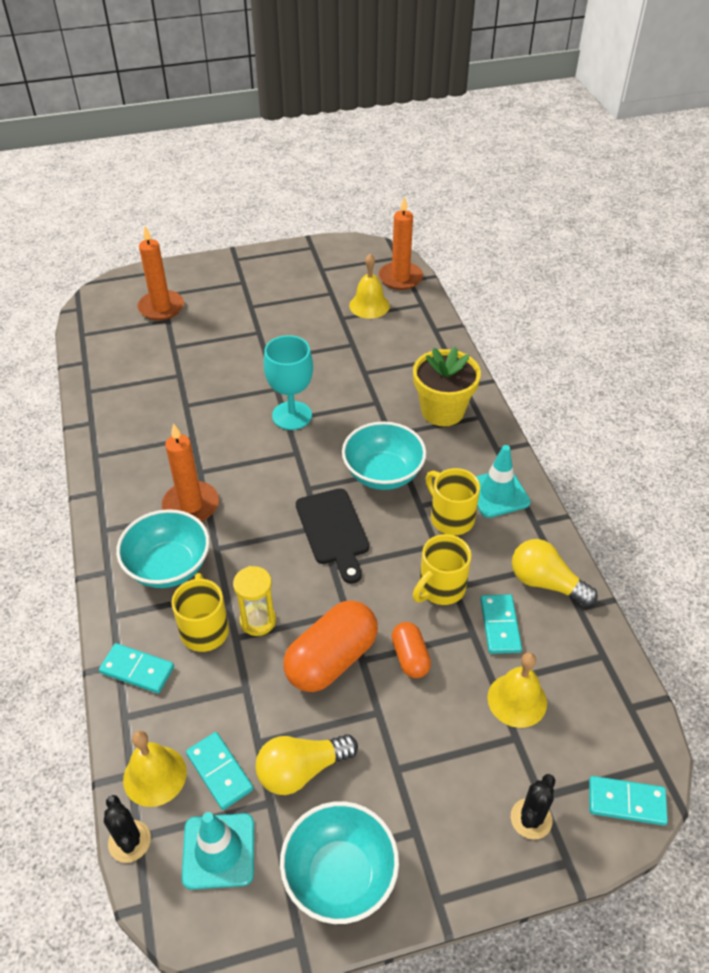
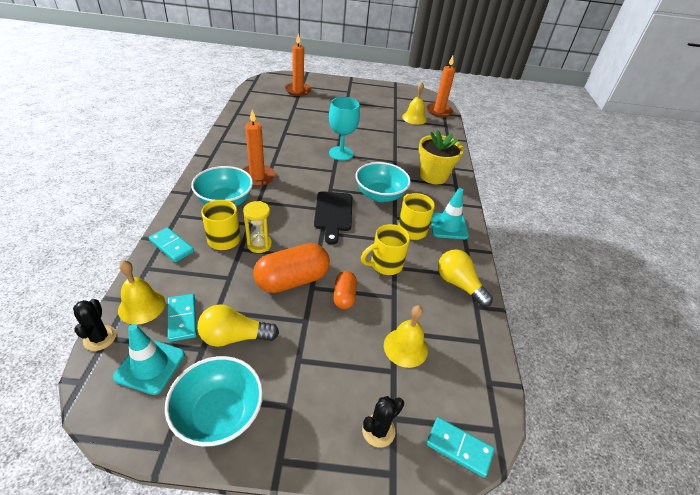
camera: 15 degrees right, 5 degrees down
turquoise domino [480,594,522,654] -> none

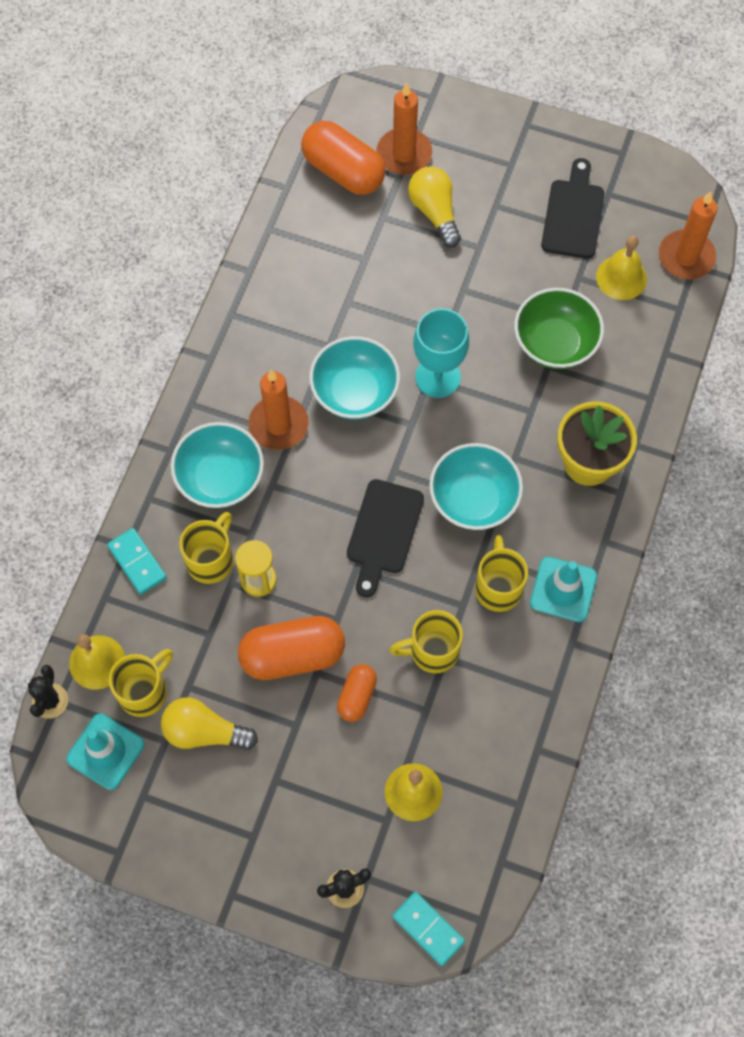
camera: 20 degrees right, 25 degrees up
turquoise bowl [165,356,263,446] -> turquoise bowl moved to [309,336,400,419]
turquoise domino [167,294,197,342] -> yellow mug [109,649,173,717]
yellow light bulb [438,249,493,307] -> yellow light bulb moved to [408,166,461,247]
none -> orange capsule [301,121,385,195]
none -> green bowl [514,288,604,369]
none -> black cutting board [541,158,604,259]

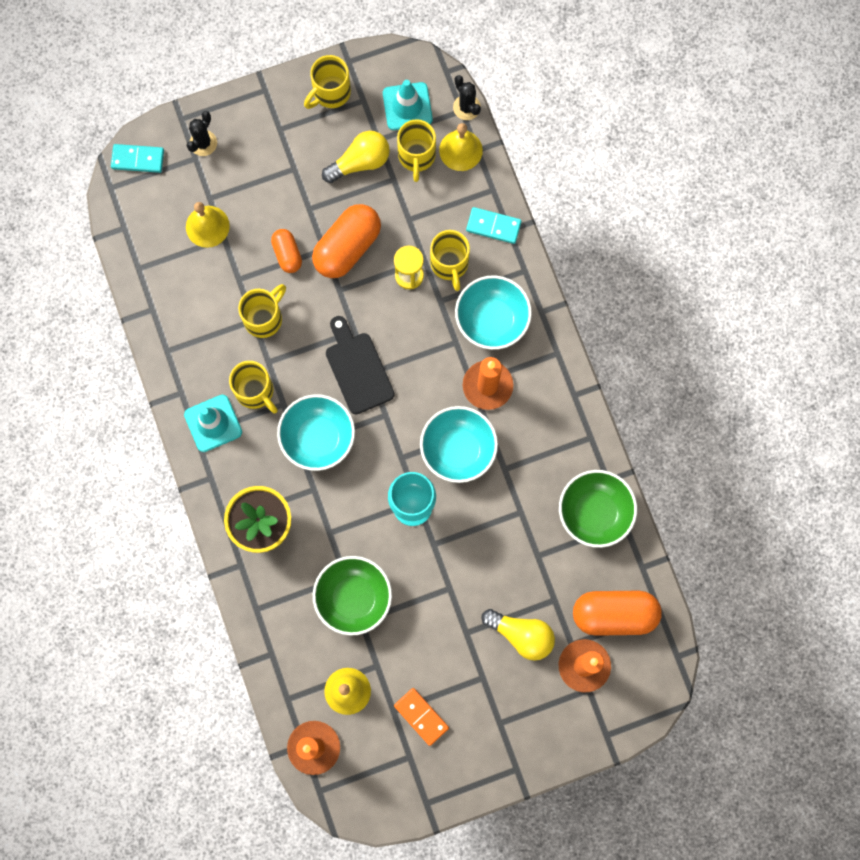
camera: 140 degrees right, 10 degrees up
black cutting board [541,158,604,259] -> orange domino [394,688,449,746]
none -> yellow mug [304,55,351,109]
none -> green bowl [559,470,637,548]

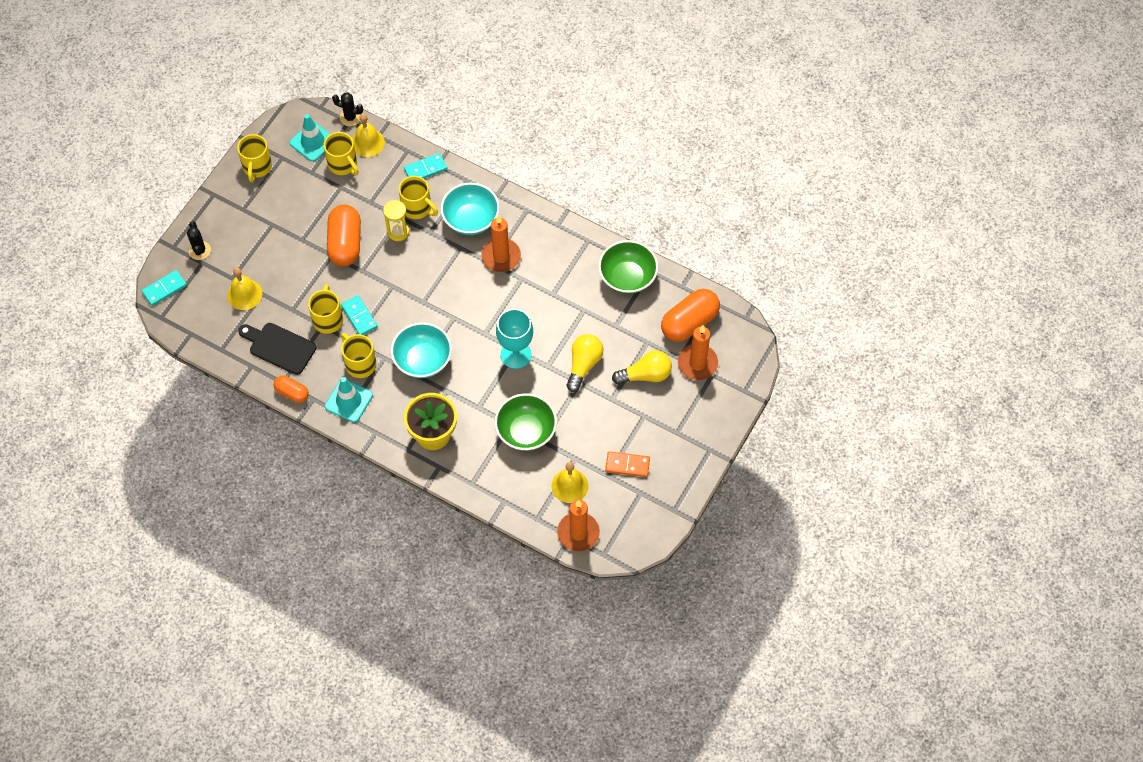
camera: 40 degrees left, 15 degrees down
yellow mug [229,361,278,414] -> yellow mug turned 135 degrees counterclockwise [341,333,376,378]
orange capsule [271,229,302,273] -> orange capsule moved to [274,376,309,403]
yellow light bulb [322,131,390,183] -> yellow light bulb moved to [566,334,603,392]
black cutting board [326,316,395,414] -> black cutting board moved to [238,323,317,375]
turquoise bowl [420,406,498,483] -> none
none -> turquoise domino [341,295,378,335]

